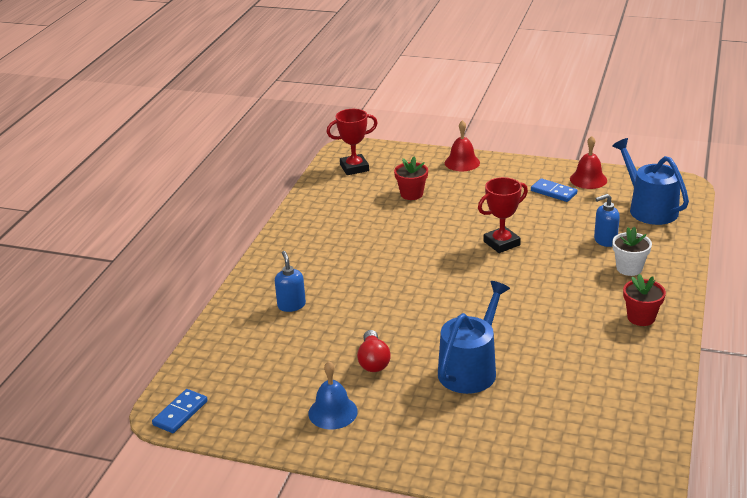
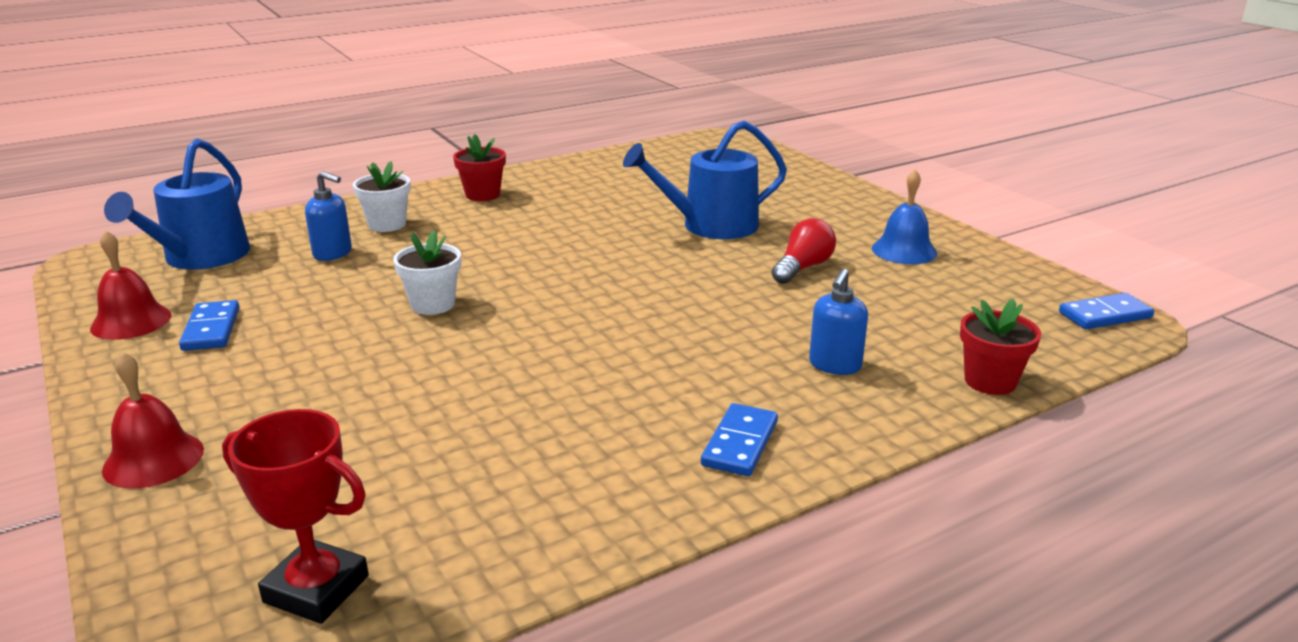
camera: 140 degrees left, 5 degrees down
red flower pot [394,156,428,200] -> red flower pot moved to [960,298,1041,395]
red trophy [478,177,528,253] -> white flower pot [393,231,461,315]
none -> blue domino [701,403,778,476]

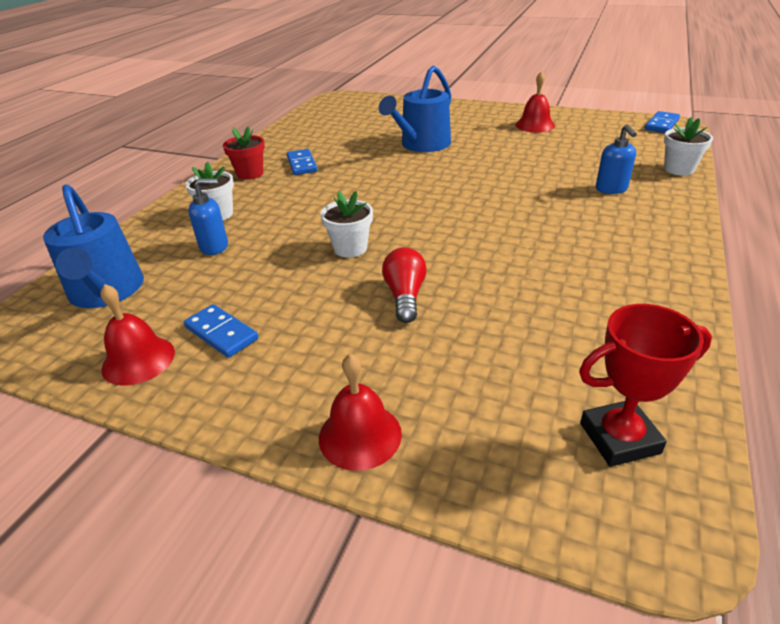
camera: 35 degrees left, 10 degrees up
blue domino [701,403,778,476] -> blue domino moved to [287,149,318,175]
red light bulb [772,218,836,284] -> red light bulb moved to [382,247,427,323]
blue bell [872,170,937,264] -> red bell [516,71,555,133]
red flower pot [960,298,1041,395] -> white flower pot [664,117,713,176]

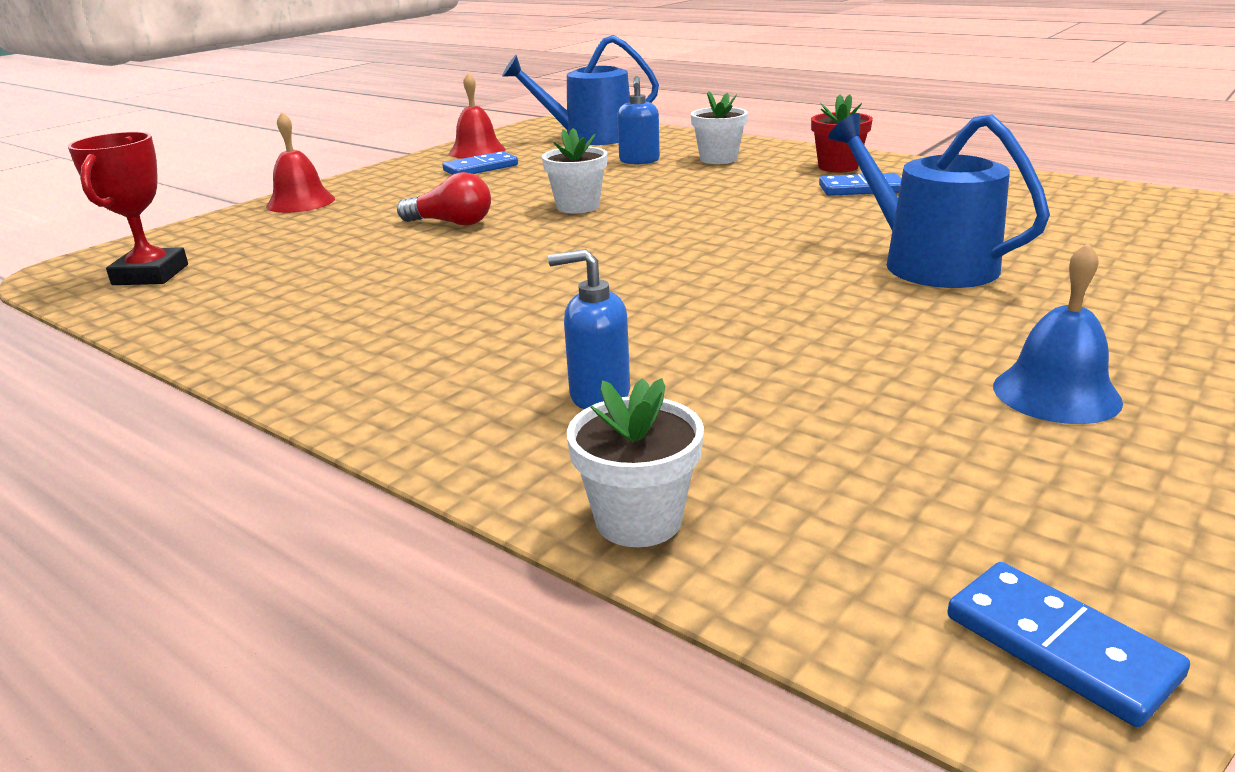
camera: 105 degrees right, 10 degrees down
red bell [516,71,555,133] -> blue bell [993,243,1123,424]

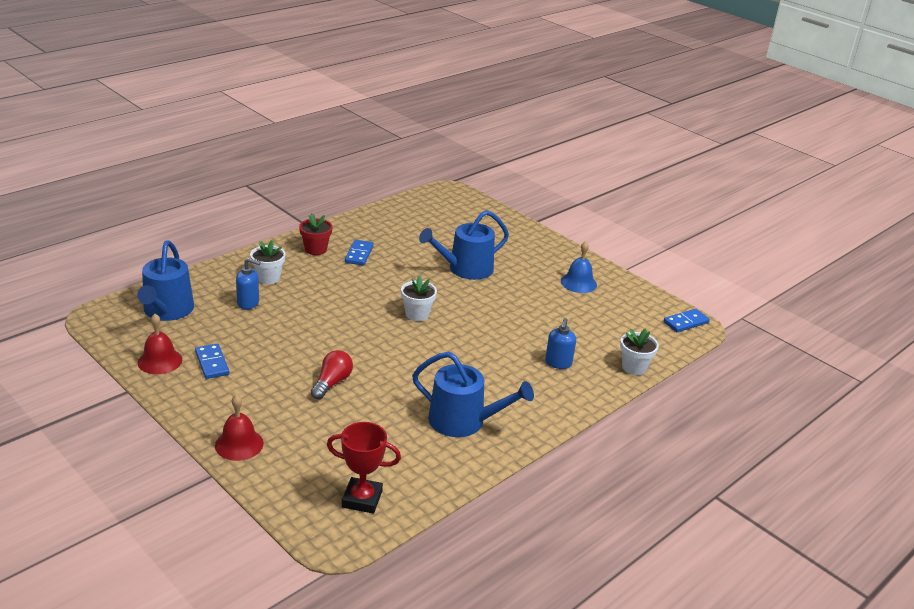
camera: 85 degrees left, 5 degrees up
white flower pot [542,128,607,213] -> white flower pot moved to [401,275,437,321]
none -> blue watering can [412,352,534,437]

